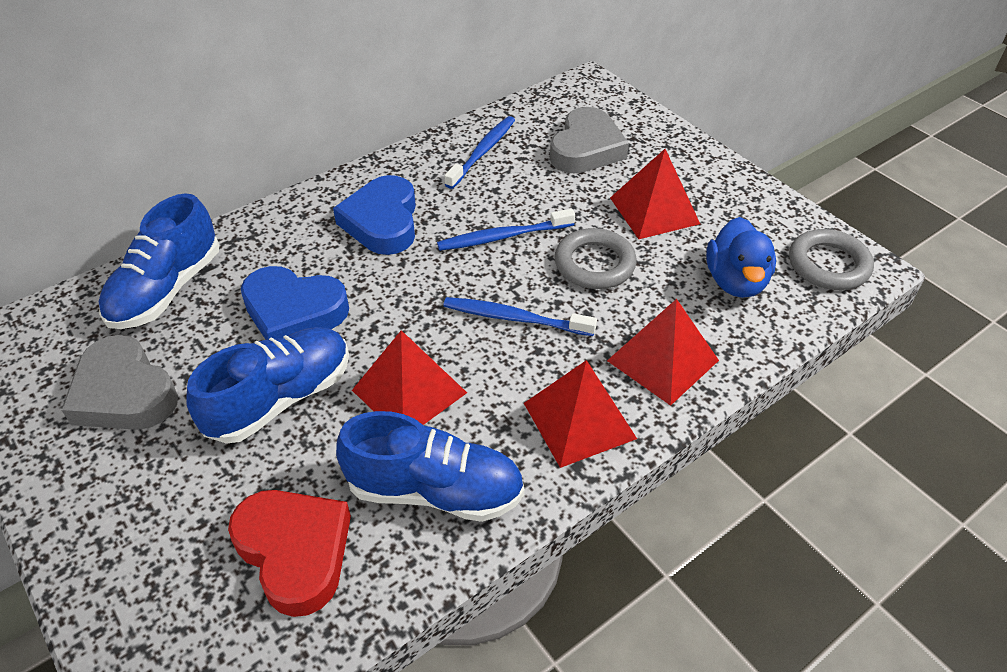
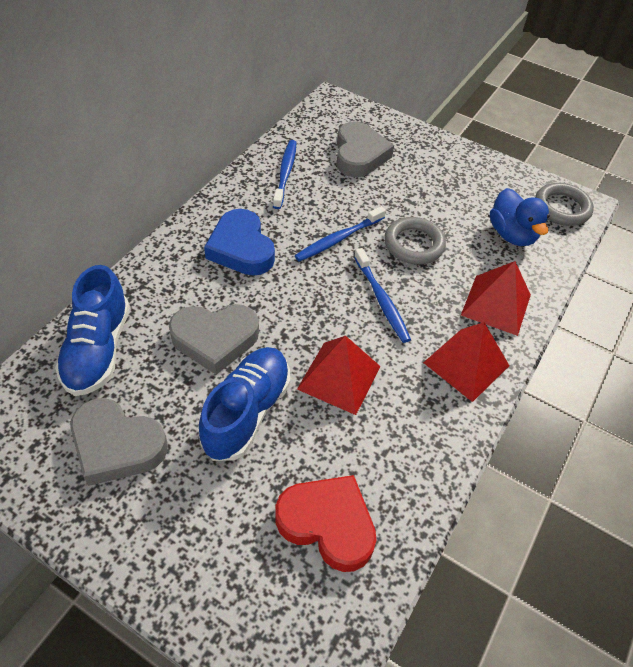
camera: 25 degrees left, 5 degrees up
blue heart [241,266,349,340] -> grey heart [169,304,259,375]
blue shoe [336,411,524,522] -> none
blue toothbrush [443,297,597,336] -> blue toothbrush turned 105 degrees counterclockwise [354,248,411,343]
red pyramid [610,149,700,239] -> none

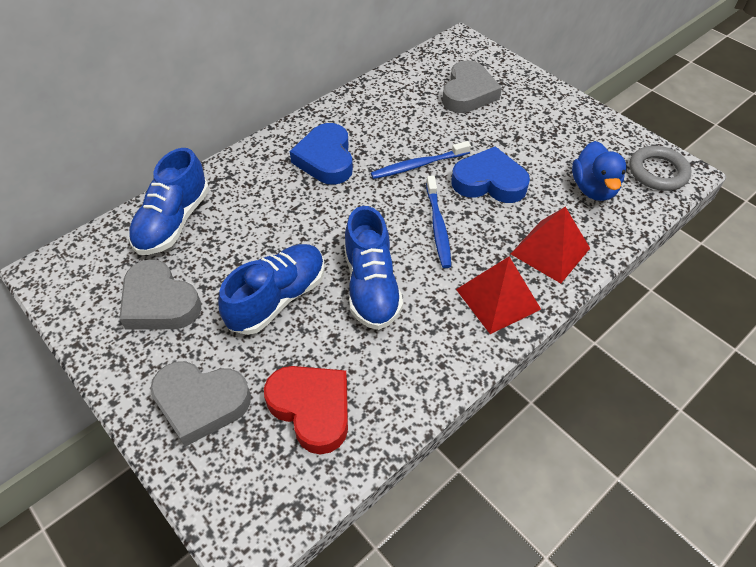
camera: 20 degrees right, 0 degrees up
grey heart [169,304,259,375] -> grey heart moved to [150,361,251,447]
blue toothbrush [273,140,297,209] -> none
red pyramid [297,336,381,415] -> blue shoe [344,206,403,330]
grey ring [384,217,446,265] -> blue heart [451,146,530,203]

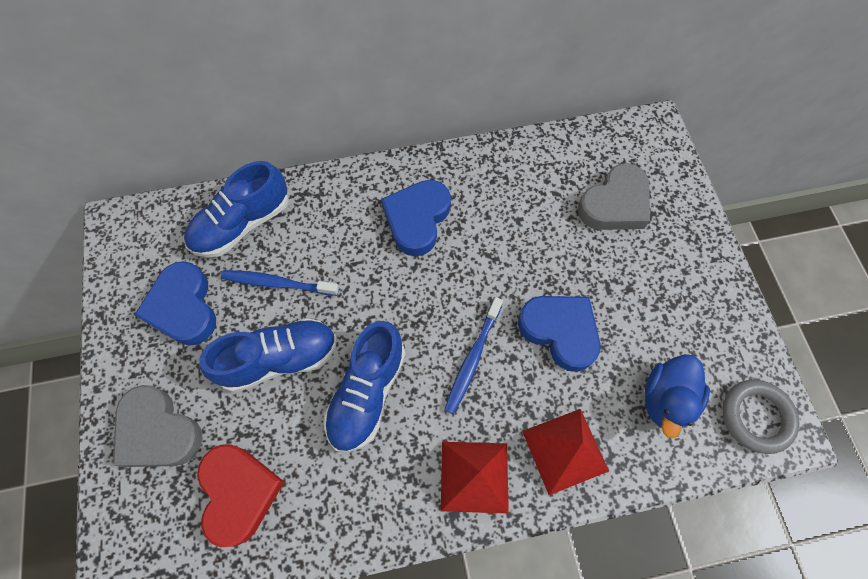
camera: 30 degrees right, 15 degrees up
grey heart [119,259,202,330] -> blue heart [135,261,216,346]
blue toothbrush [371,141,471,179] -> blue toothbrush moved to [221,270,339,296]

